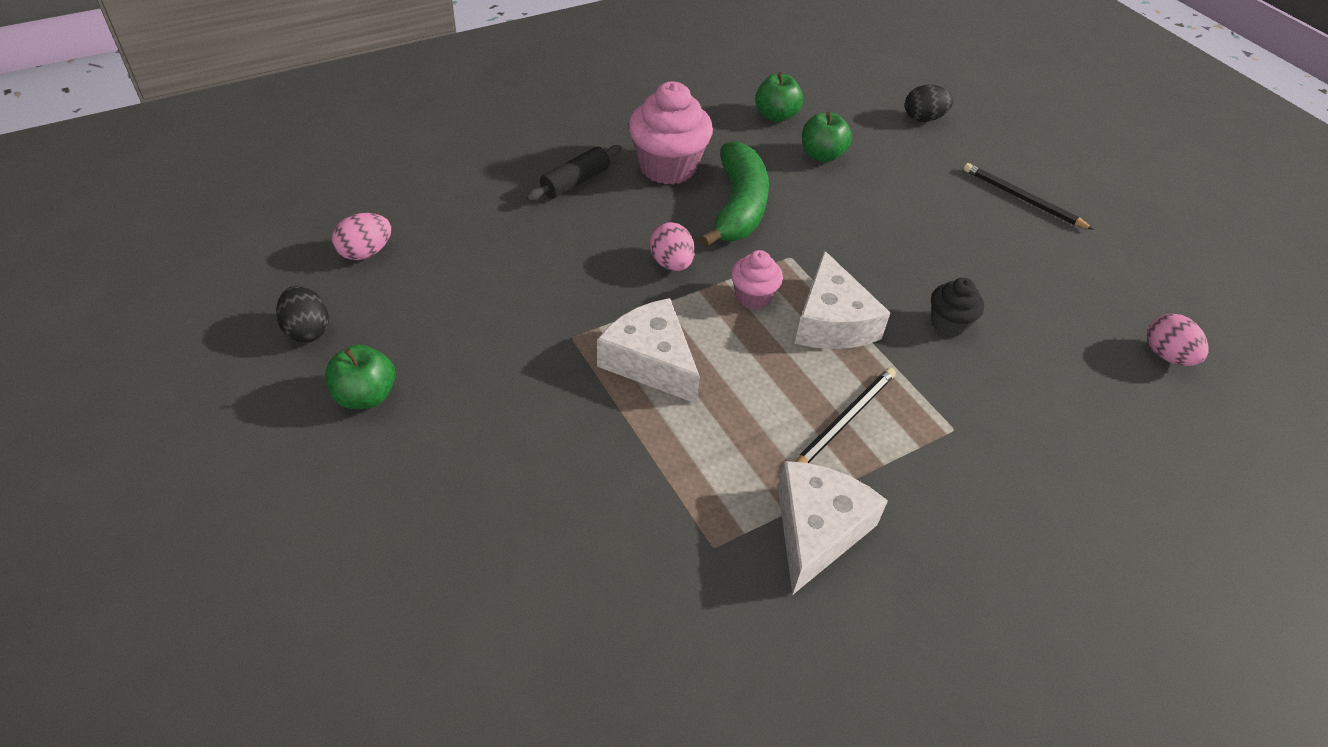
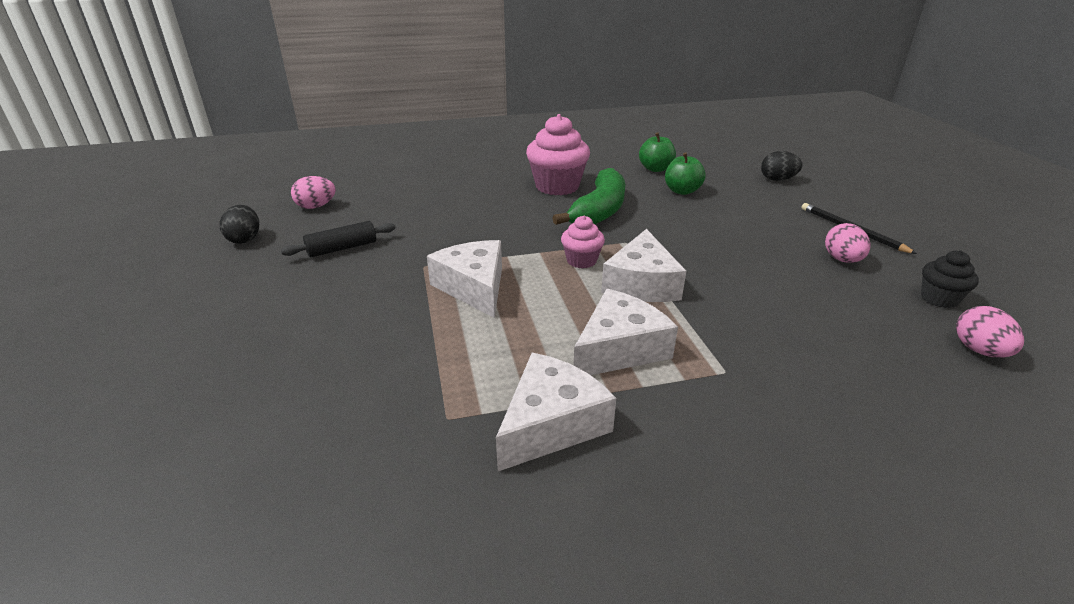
camera: 20 degrees right, 15 degrees down
green apple [325,344,395,409] -> none
black rolling pin [526,145,622,201] -> black rolling pin moved to [281,221,396,257]
pink egg [650,222,695,271] -> pink egg moved to [825,223,870,263]
black pencil [795,367,896,463] -> white cheese [573,289,678,375]
black cupcake [931,278,984,337] -> black cupcake moved to [921,250,979,308]

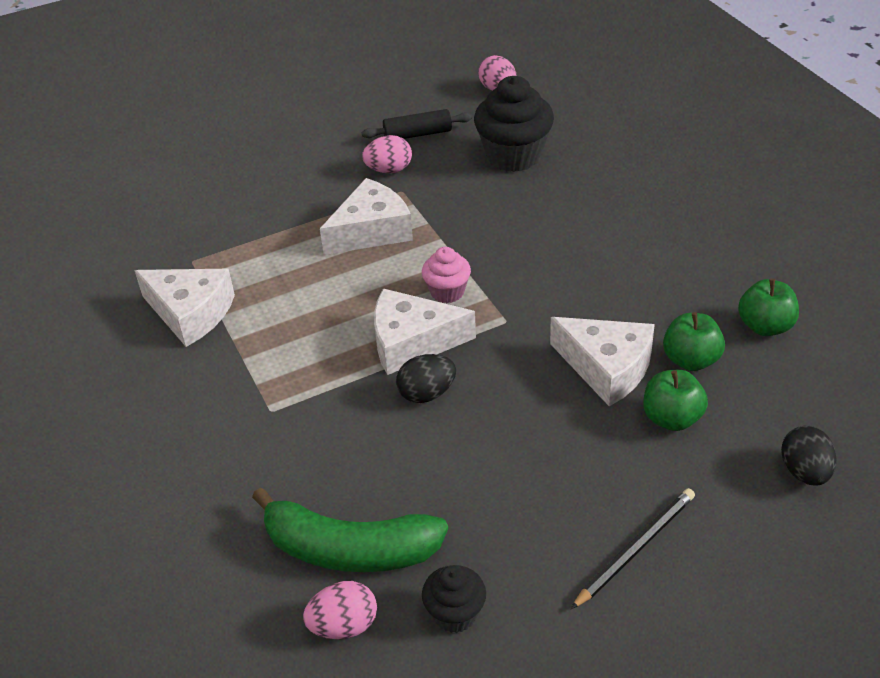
camera: 80 degrees right, 10 degrees up
black egg [220,205,259,244] -> black egg moved to [396,354,456,403]
black rolling pin [281,221,396,257] -> black rolling pin turned 60 degrees counterclockwise [362,109,472,139]
pink cupcake [526,114,590,195] -> none
green banana [552,168,625,225] -> green banana moved to [252,487,448,572]
white cheese [573,289,678,375] -> white cheese moved to [550,317,655,406]
pink egg [825,223,870,263] -> pink egg moved to [362,135,412,173]
none -> black cupcake [474,76,554,172]
none -> green apple [643,370,708,431]

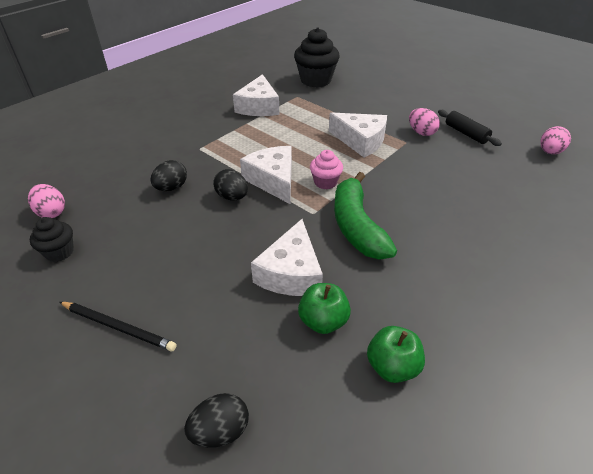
camera: 65 degrees right, 0 degrees up
green banana [252,487,448,572] -> green banana moved to [334,172,397,259]
black cupcake [474,76,554,172] -> black cupcake moved to [294,27,340,88]
green apple [643,370,708,431] -> none
none -> black egg [150,160,187,191]

